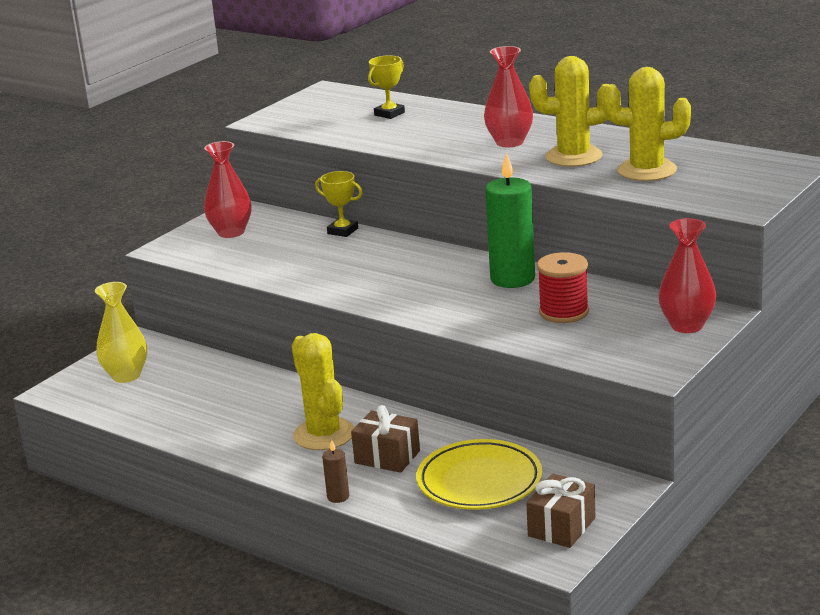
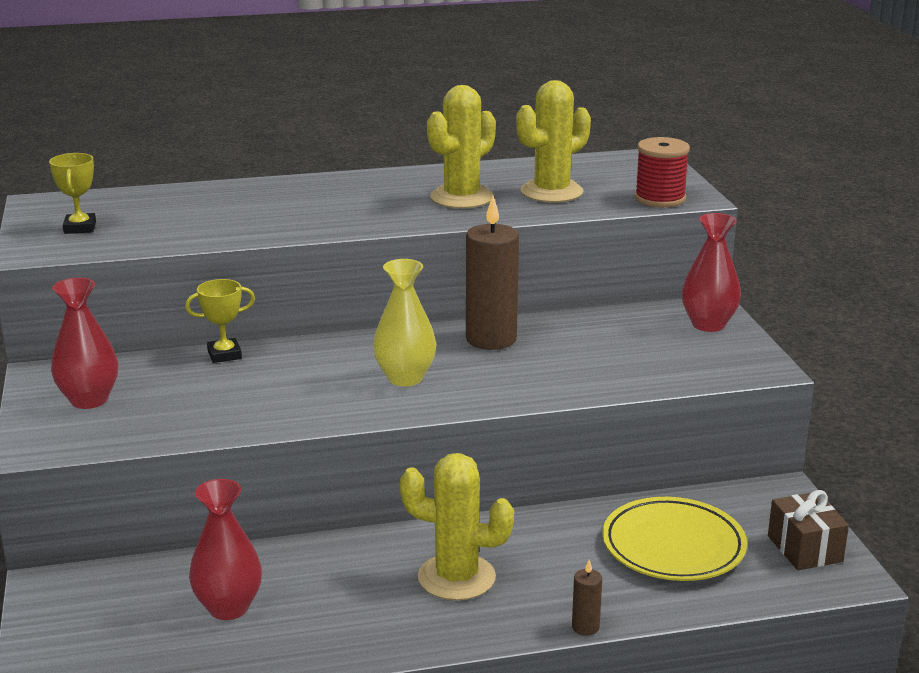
camera: 50 degrees left, 0 degrees up
yellow vase [95,282,147,383] -> yellow vase moved to [373,259,436,387]
brown gift [351,405,420,473] -> none
yellow trophy [368,55,405,119] -> yellow trophy moved to [49,153,96,234]
red vase [484,46,533,147] -> red vase moved to [189,479,262,620]
green candle [485,153,535,288] -> brown candle [466,196,519,350]
red spool [537,252,589,323] -> red spool moved to [635,137,690,207]

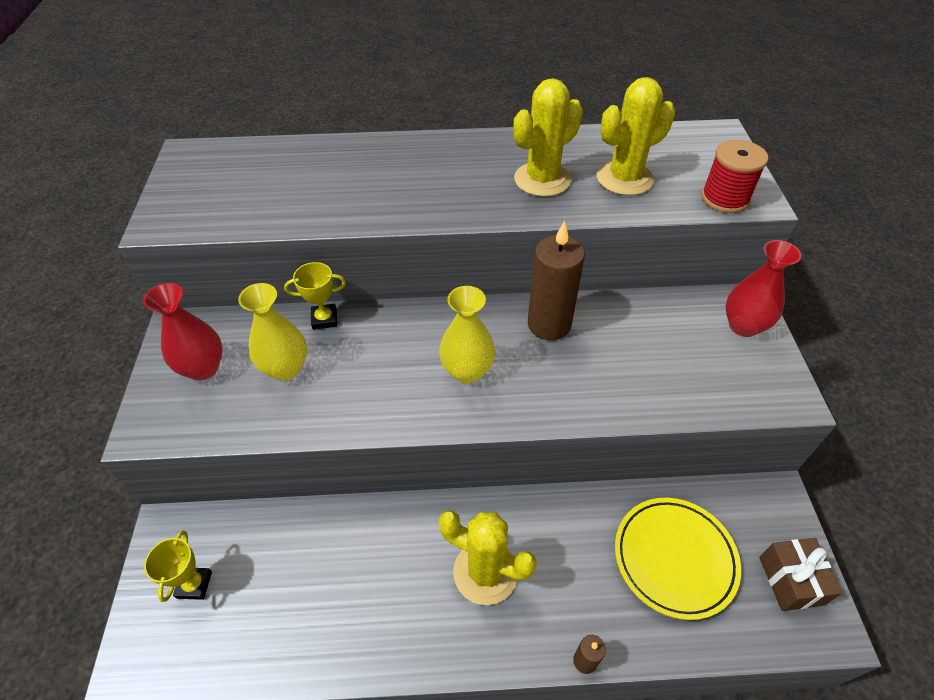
camera: 10 degrees right, 25 degrees up
yellow trophy [49,153,96,234] -> yellow trophy moved to [144,530,212,602]
red vase [189,479,262,620] -> none
none -> yellow vase [238,283,307,381]

